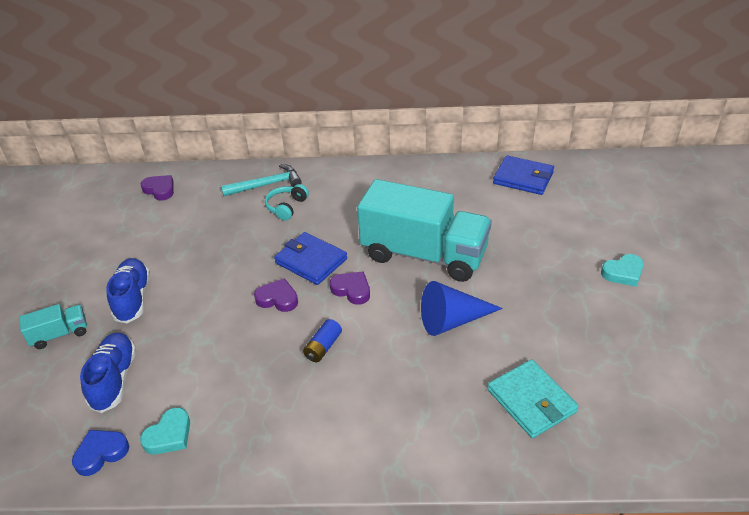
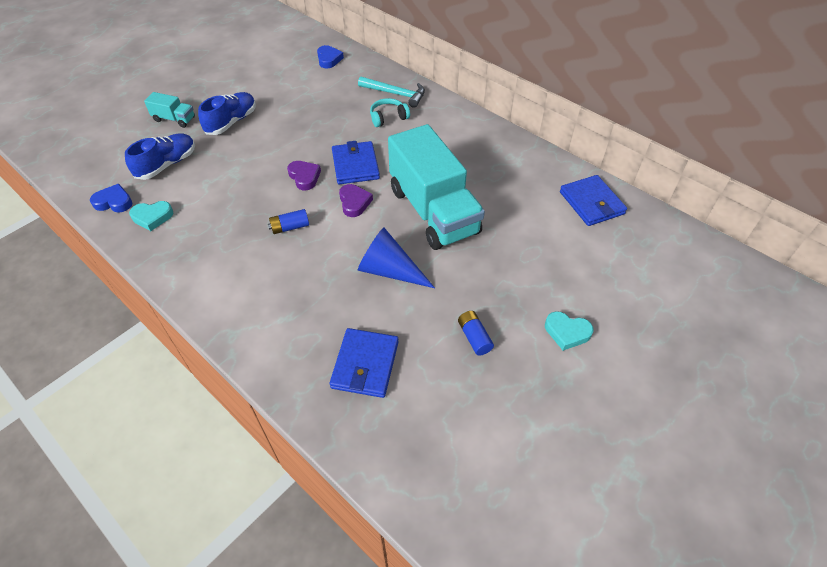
camera: 40 degrees right, 10 degrees up
purple heart [141,175,174,200] -> blue heart [317,45,344,68]
turquoise wallet [487,359,579,438] -> blue wallet [330,328,398,398]
none -> blue battery [458,311,494,356]

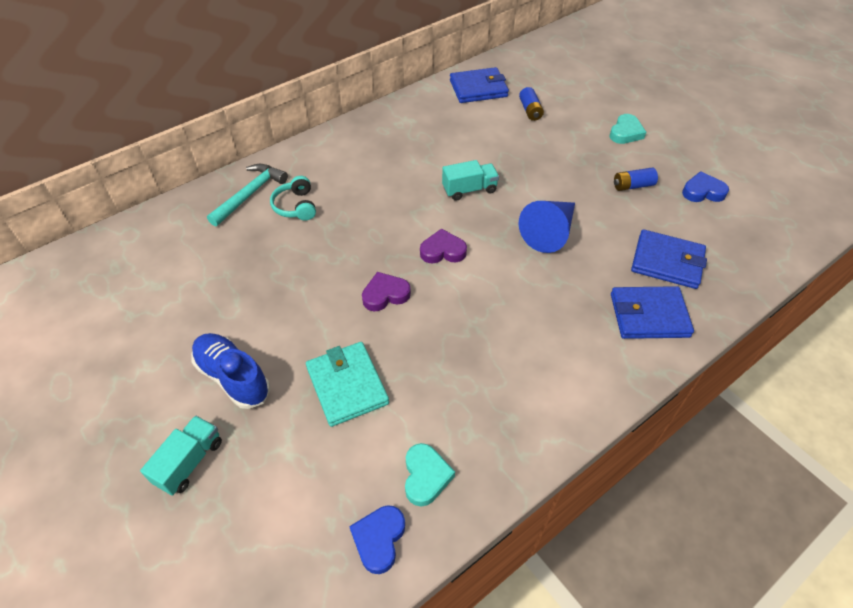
camera: 80 degrees left, 0 degrees up
blue shoe [125,133,195,180] -> none
blue battery [268,209,309,234] -> blue battery moved to [519,87,544,121]
blue heart [317,45,344,68] -> blue heart moved to [682,171,729,202]
blue wallet [332,141,380,184] -> blue wallet moved to [611,286,694,339]
turquoise truck [388,124,485,250] -> turquoise truck [442,160,499,201], size x0.43
none -> turquoise wallet [306,342,389,427]

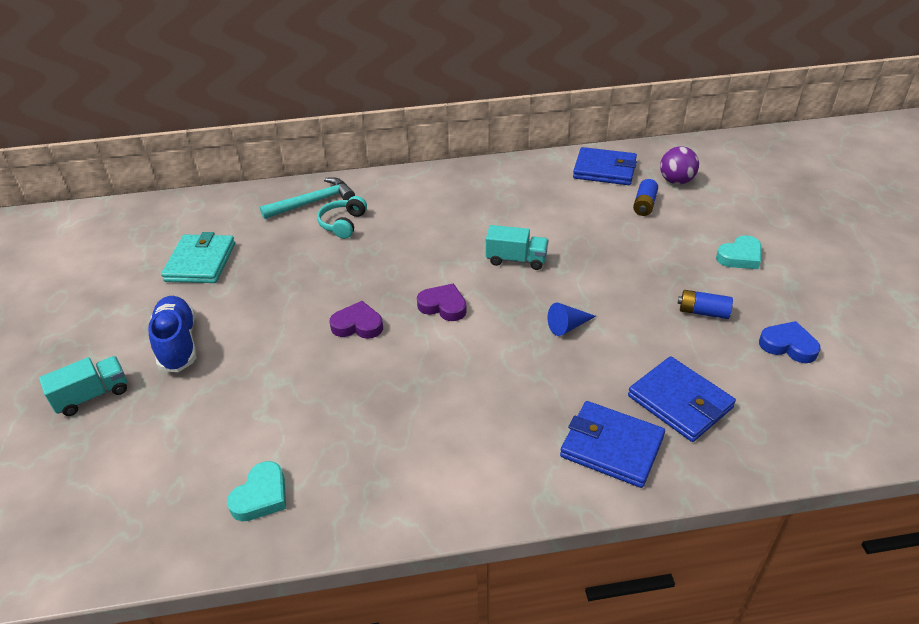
camera: 30 degrees right, 10 degrees down
turquoise wallet [306,342,389,427] -> turquoise wallet moved to [161,232,235,283]
blue heart [349,505,405,574] -> none
blue cone [519,201,575,253] -> blue cone [547,303,596,336], size x0.54
none -> purple ball [660,146,699,184]

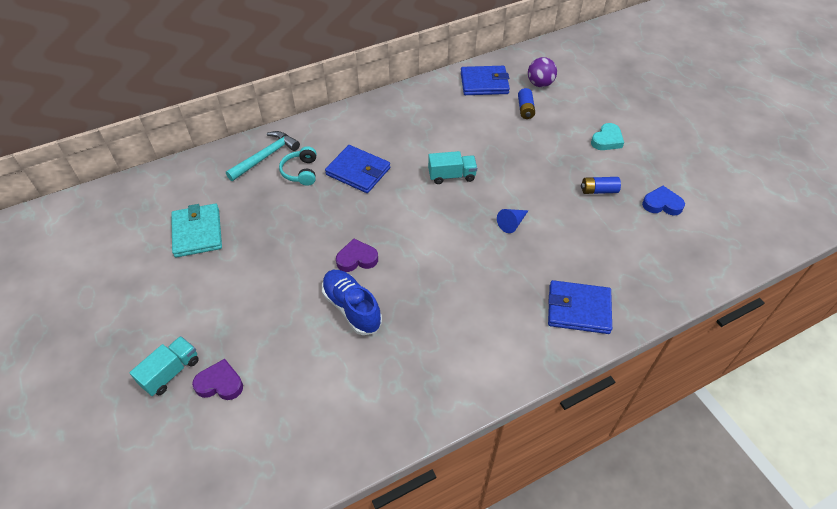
camera: 20 degrees left, 10 degrees up
blue shoe [148,296,196,372] -> blue shoe moved to [322,270,382,335]
turquoise heart [227,461,286,521] -> none
purple heart [417,284,467,321] -> purple heart moved to [192,359,243,400]
blue wallet [628,356,736,442] -> blue wallet moved to [325,145,390,193]

